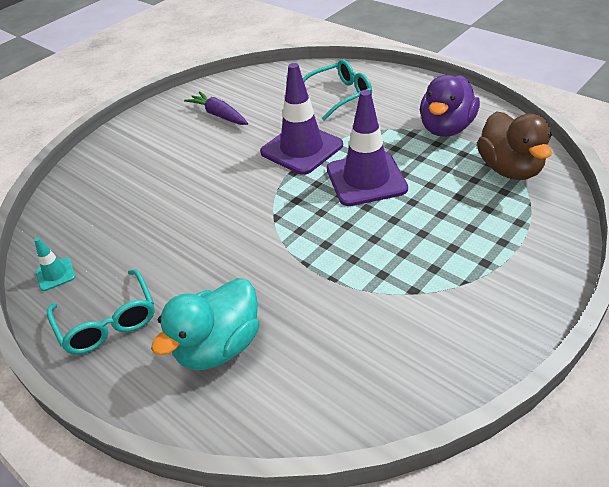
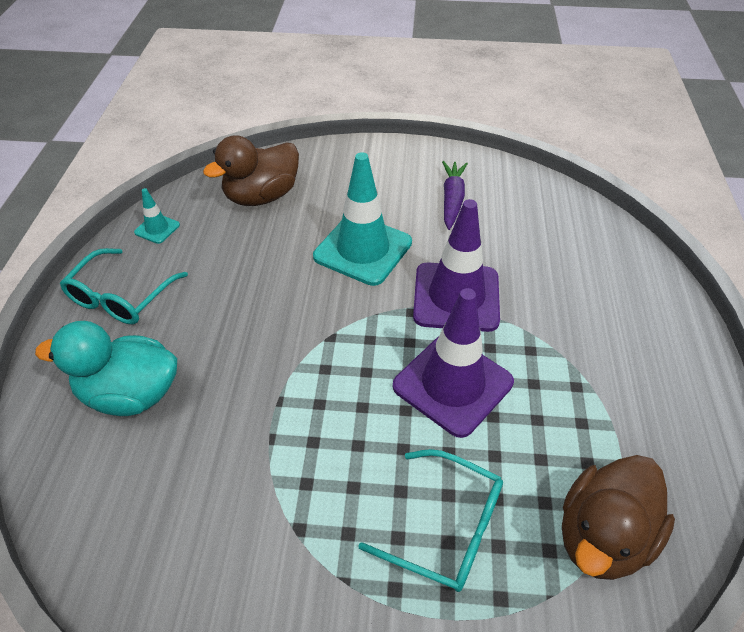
camera: 50 degrees right, 5 degrees up
turquoise glasses [303,59,372,121] -> turquoise glasses moved to [358,449,503,592]
purple duck [420,75,480,137] -> none
none -> brown duck [203,135,299,206]
none -> turquoise traffic cone [313,152,412,286]

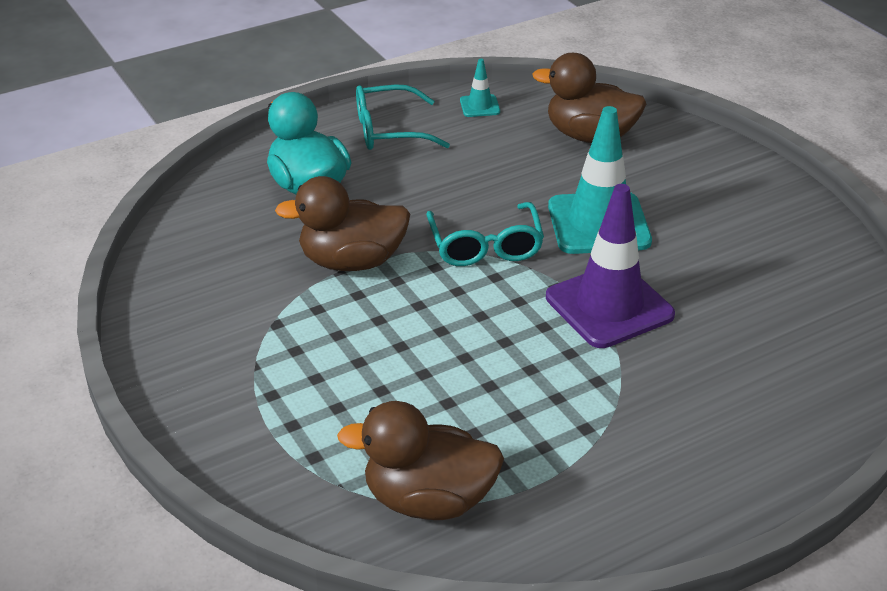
camera: 55 degrees right, 10 degrees down
turquoise glasses [358,449,503,592] -> turquoise glasses moved to [426,202,544,266]
purple traffic cone [393,288,514,438] -> none
purple carrot [442,161,468,230] -> none
none -> brown duck [275,176,410,271]

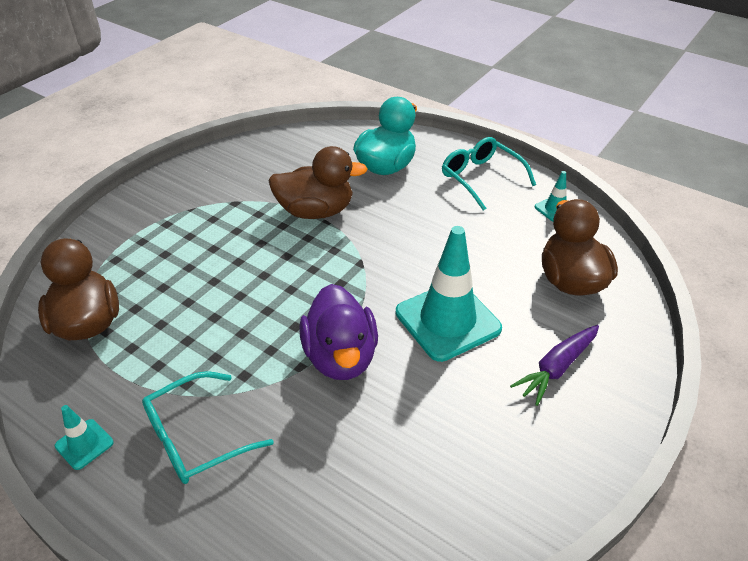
camera: 65 degrees right, 5 degrees up
brown duck [275,176,410,271] -> brown duck turned 120 degrees clockwise [269,146,367,219]
turquoise glasses [426,202,544,266] -> turquoise glasses moved to [142,371,274,484]
purple traffic cone [546,184,675,348] -> purple duck [299,284,378,380]
none -> turquoise traffic cone [55,405,113,470]
none -> purple carrot [510,325,599,406]

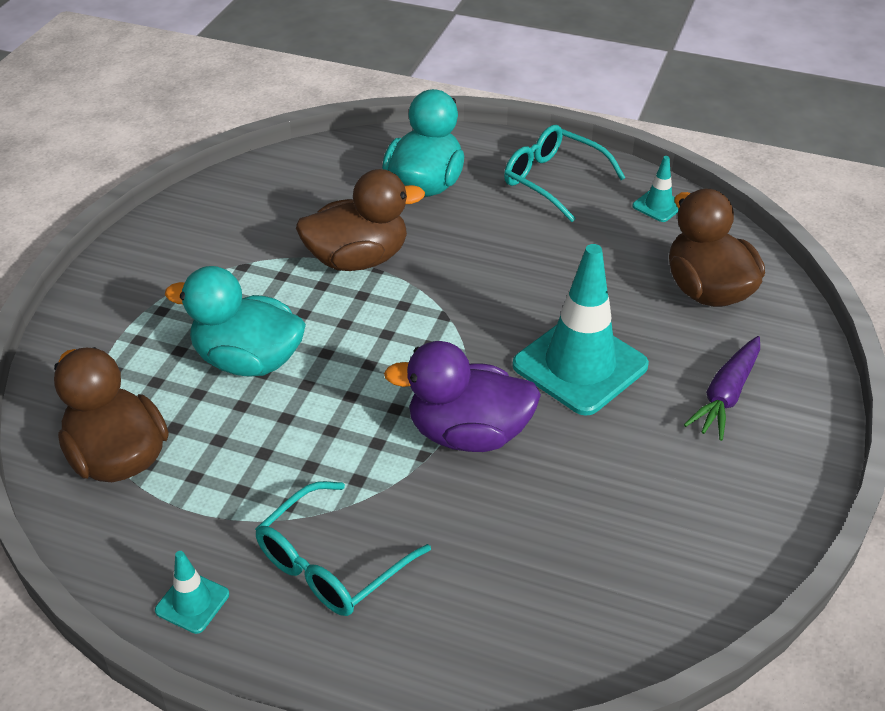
camera: 15 degrees left, 0 degrees up
purple duck [299,284,378,380] -> purple duck turned 120 degrees clockwise [384,341,541,452]
none -> turquoise duck [165,266,306,377]

